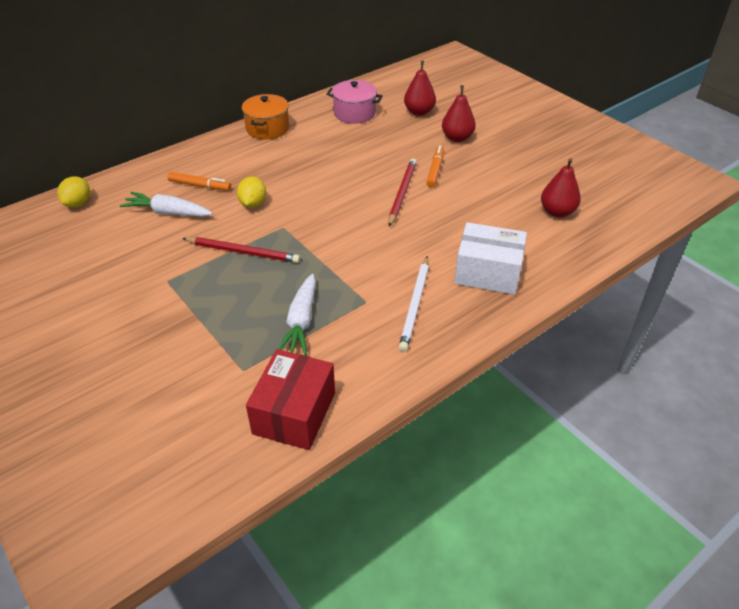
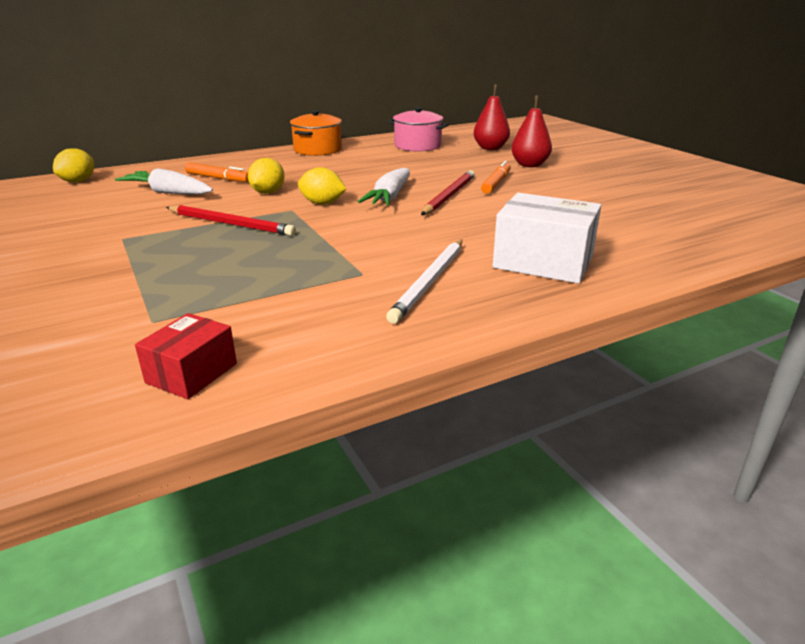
camera: 10 degrees right, 15 degrees down
red box [246,349,335,450] -> red box [135,313,237,399], size x0.59
white carrot [278,274,316,356] -> white carrot moved to [358,168,410,206]
red pear [541,158,581,218] -> none
none -> yellow lemon [298,167,347,205]

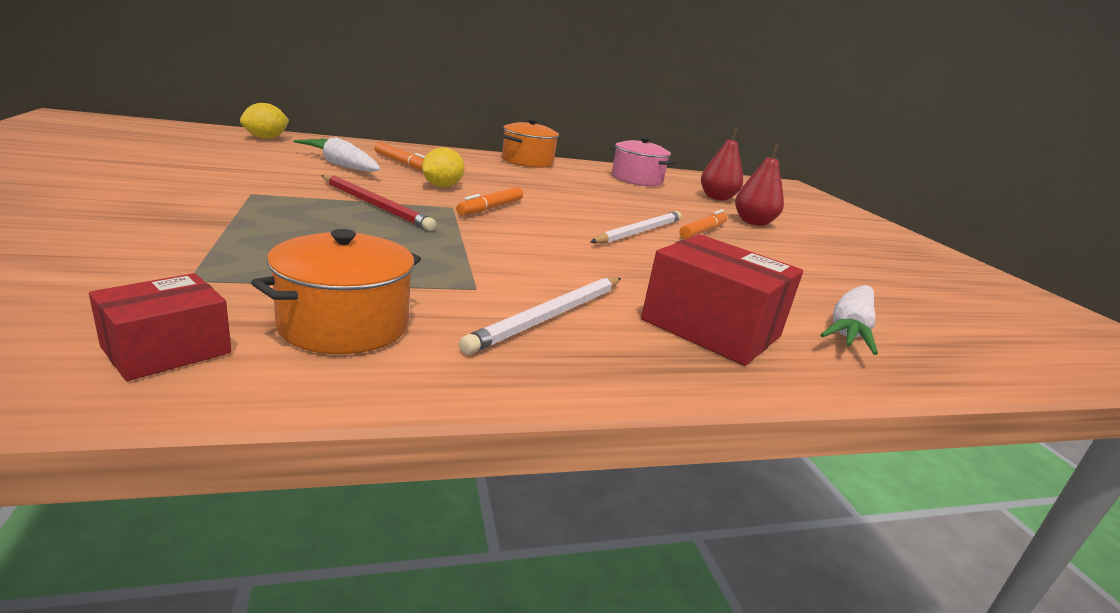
camera: 10 degrees right, 5 degrees down
yellow lemon [298,167,347,205] -> orange marker [456,187,523,216]
white carrot [358,168,410,206] -> white carrot moved to [820,285,878,355]
red pencil [421,170,475,215] -> white pencil [591,211,681,244]
white box [493,193,601,284] -> red box [641,235,803,366]
none -> orange pot [251,229,421,354]

